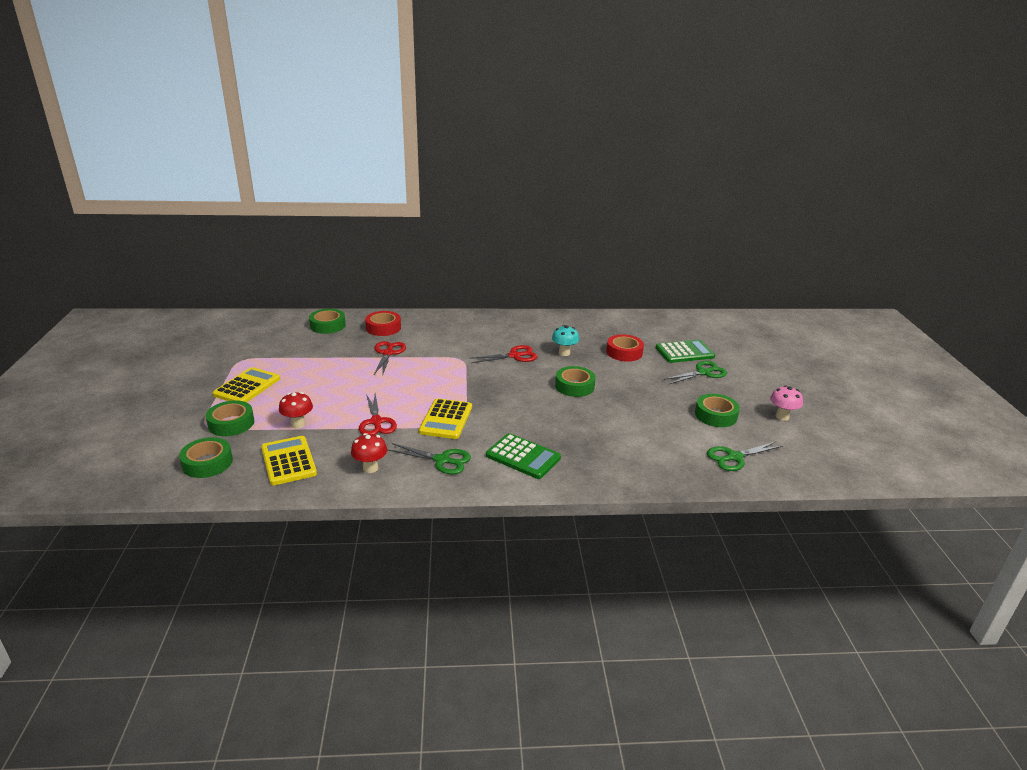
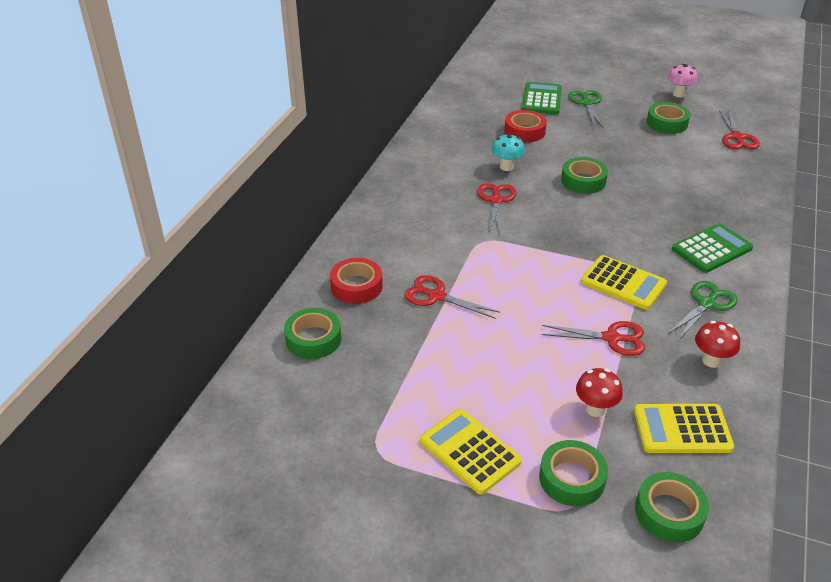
camera: 65 degrees left, 10 degrees up
green scissors [707,442,783,471] -> red scissors [719,110,760,149]

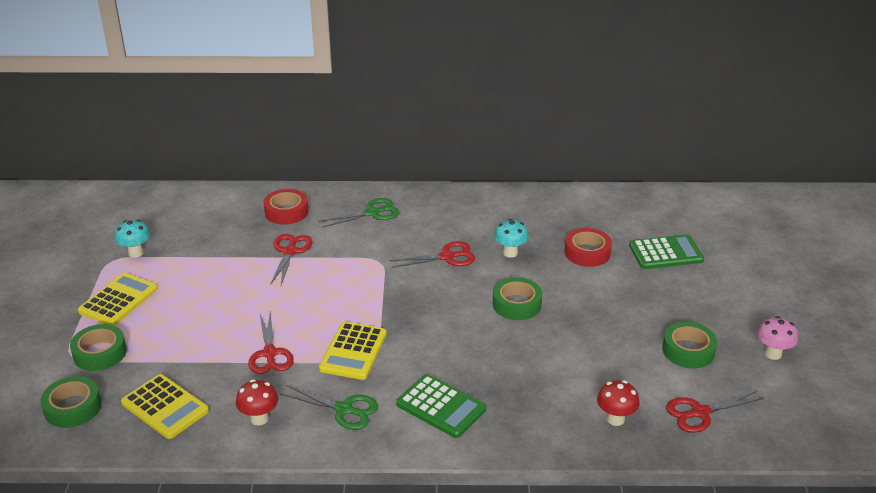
camera: 70 degrees right, 5 degrees down
green tape [284,308,341,359] -> none
green scissors [568,90,603,127] -> green scissors moved to [319,198,399,228]
red mushroom [576,368,623,417] -> red mushroom moved to [597,380,640,426]
yellow calculator [634,404,734,453] -> yellow calculator turned 150 degrees clockwise [121,374,209,439]
none -> turquoise mushroom [115,220,150,258]

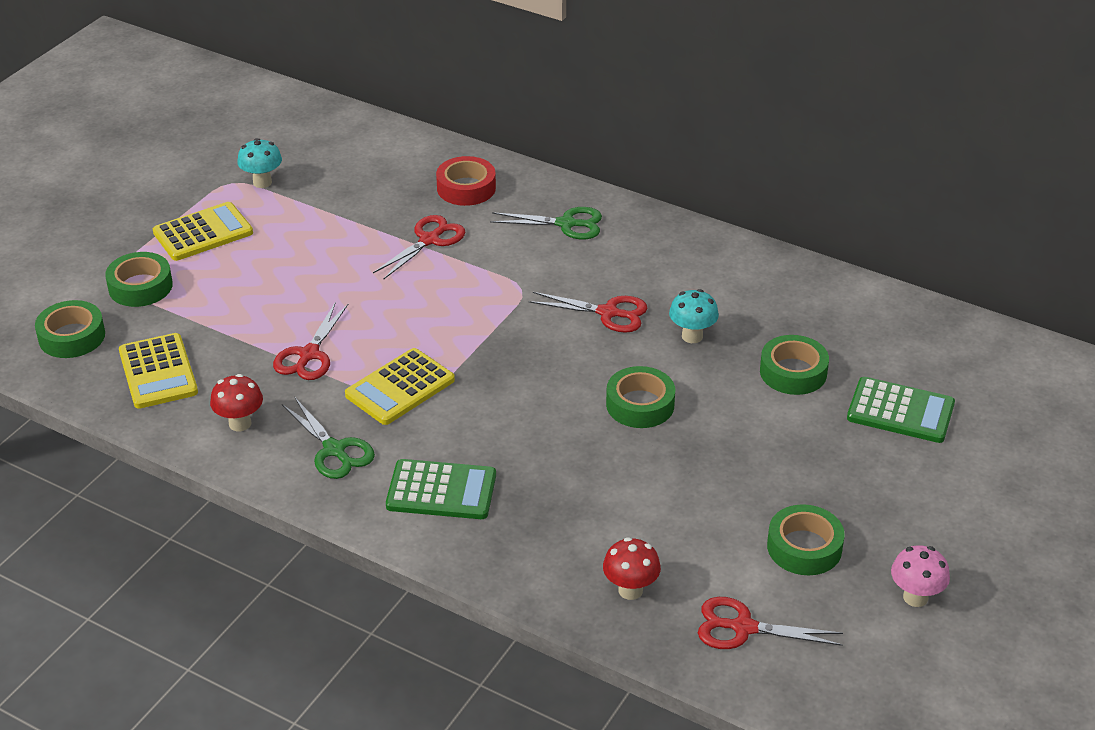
camera: 30 degrees right, 5 degrees up
green calculator [396,374,486,438] -> green calculator turned 60 degrees counterclockwise [386,459,496,519]
red tape [564,228,612,267] -> green tape [760,335,829,395]

